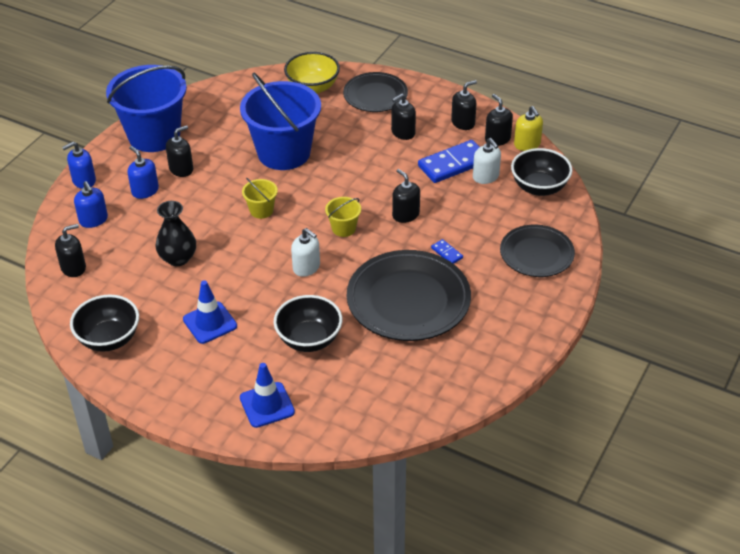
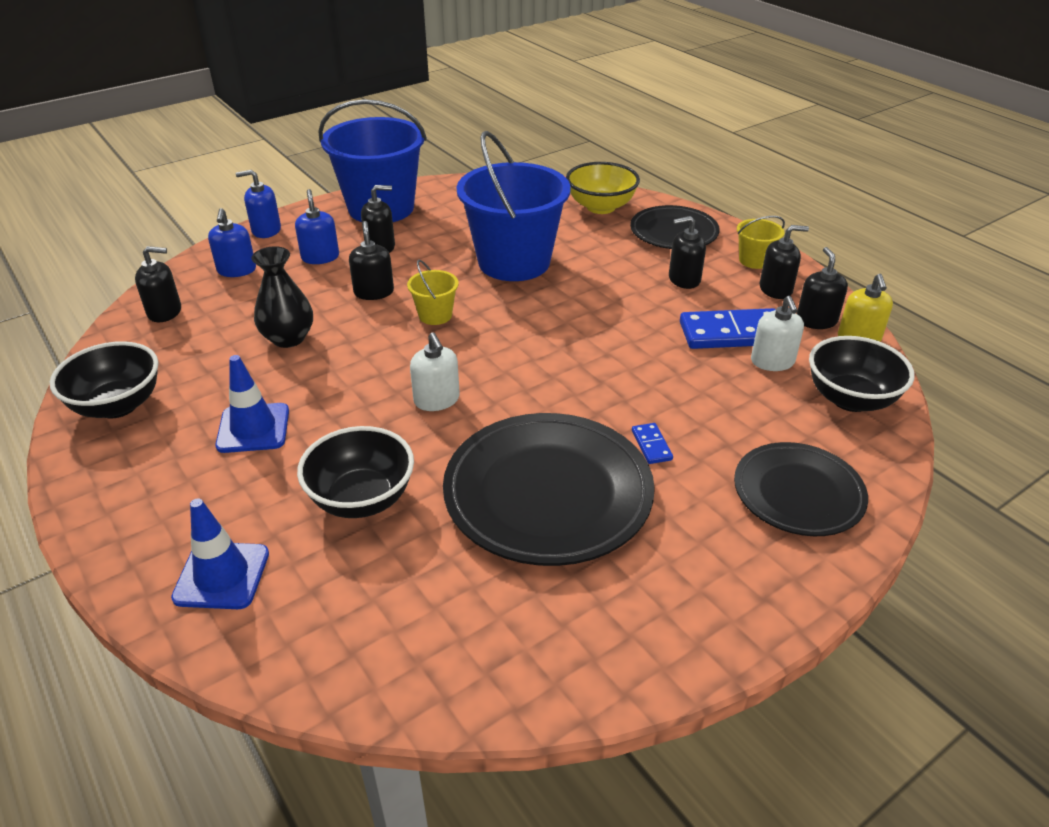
camera: 25 degrees right, 5 degrees down
yellow bucket [325,197,361,237] -> yellow bucket moved to [737,216,785,269]
black soap dispenser [392,169,420,223] -> black soap dispenser moved to [349,221,394,300]

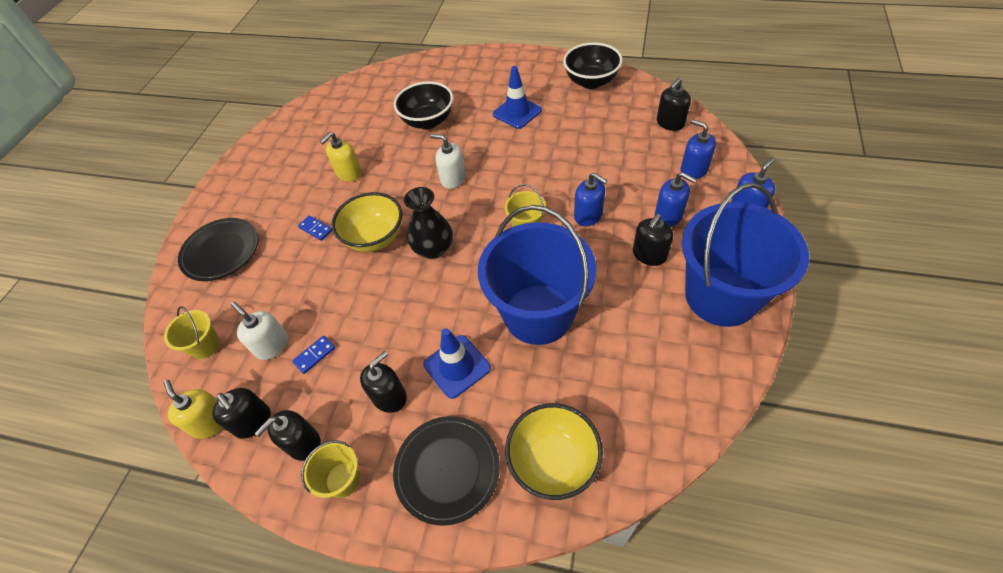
camera: 145 degrees right, 15 degrees up
blue traffic cone [171,498,269,609] -> blue traffic cone moved to [423,328,491,399]
black vase [251,246,313,348] -> black vase moved to [404,187,453,259]
black soap dispenser [349,221,394,300] -> blue soap dispenser [574,173,608,226]
black plate [443,413,655,566] -> yellow soap dispenser [320,132,362,182]
blue domino [680,308,776,349] -> blue domino [292,336,335,374], size x0.45
black bowl [809,336,915,412] -> yellow bucket [164,306,220,359]
none -> yellow bowl [332,192,402,252]

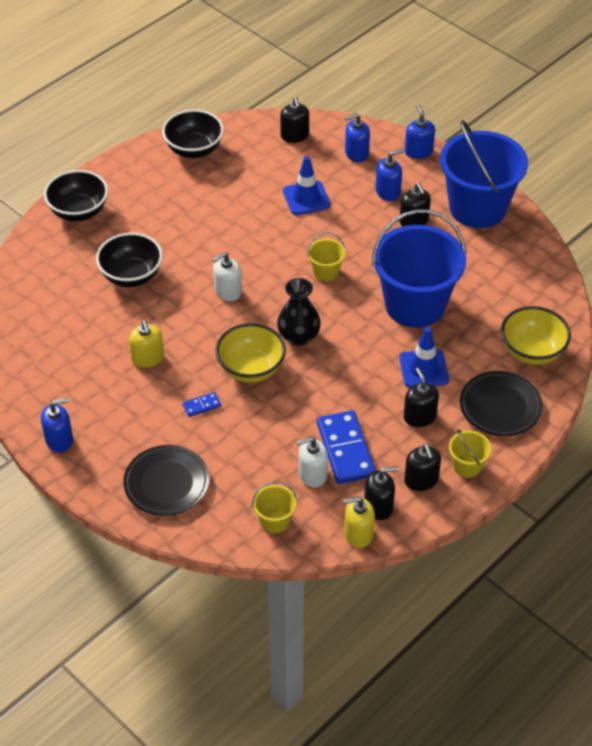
camera: 65 degrees left, 5 degrees down
blue domino [292,336,335,374] -> blue domino [317,410,376,484], size x2.22
blue traffic cone [493,66,542,129] -> blue traffic cone moved to [283,156,331,215]
blue soap dispenser [574,173,608,226] -> blue soap dispenser moved to [41,398,73,452]
none -> black bowl [44,170,108,221]

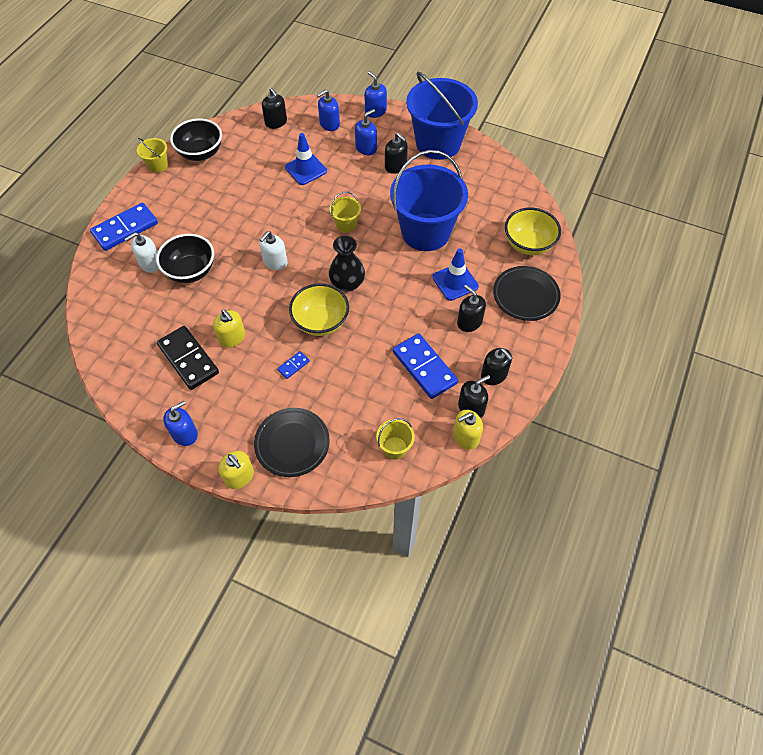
camera: 20 degrees left, 10 degrees up
black bowl [44,170,108,221] -> blue domino [90,202,158,251]
white soap dispenser [296,437,328,488] -> white soap dispenser moved to [125,232,159,273]
yellow bucket [449,429,491,478] -> yellow bucket moved to [137,138,168,173]
none -> black domino [157,326,219,390]
none -> yellow soap dispenser [218,451,254,489]

